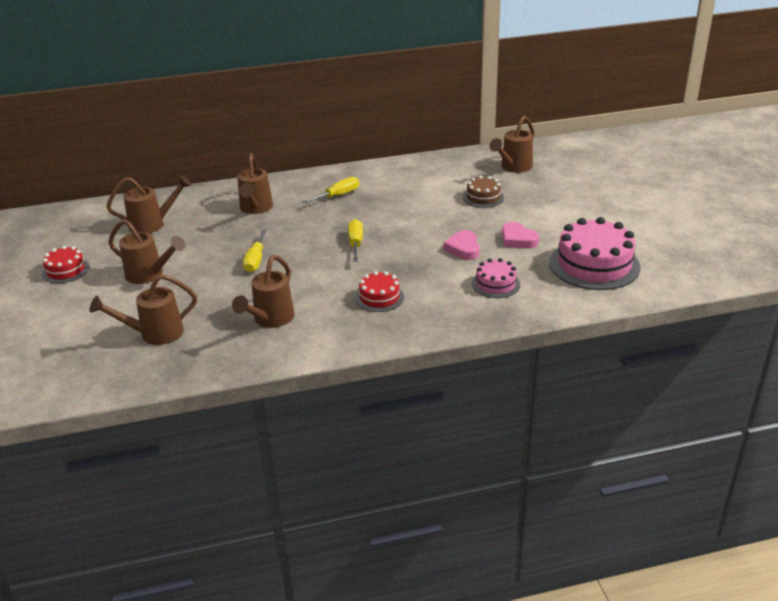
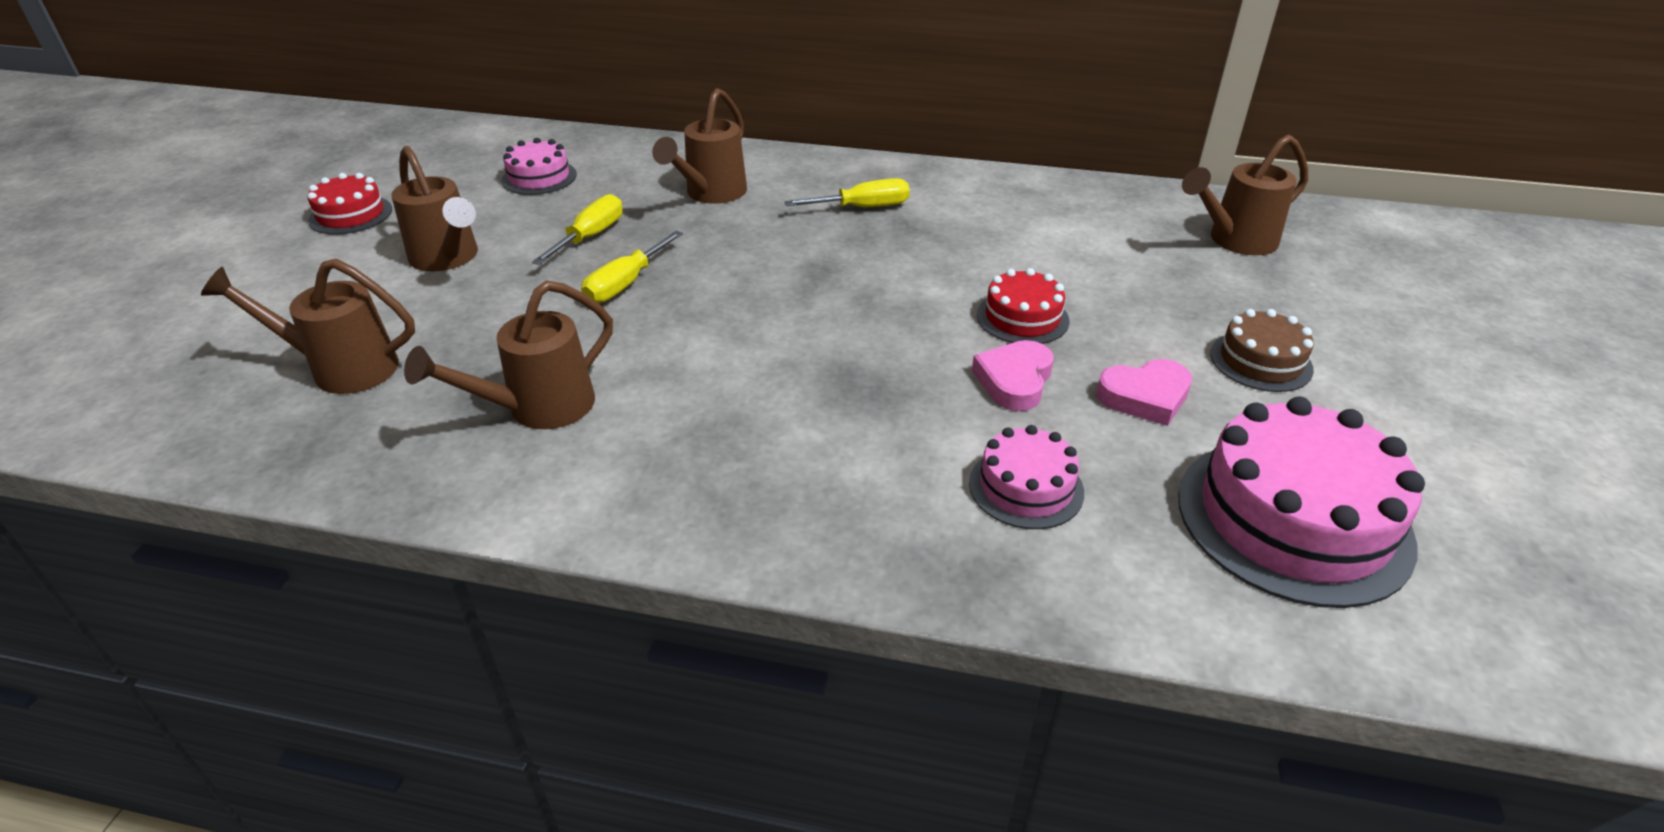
camera: 25 degrees right, 5 degrees up
brown watering can [107,175,192,233] -> pink cake [501,138,577,195]
yellow screwdriver [348,219,363,262] -> yellow screwdriver moved to [532,194,623,265]
red cake [355,271,404,312] -> red cake moved to [977,268,1069,344]
brown cake [463,175,504,208] -> brown cake moved to [1210,309,1314,392]
pink heart [502,222,539,248] -> pink heart turned 90 degrees counterclockwise [1096,359,1192,426]

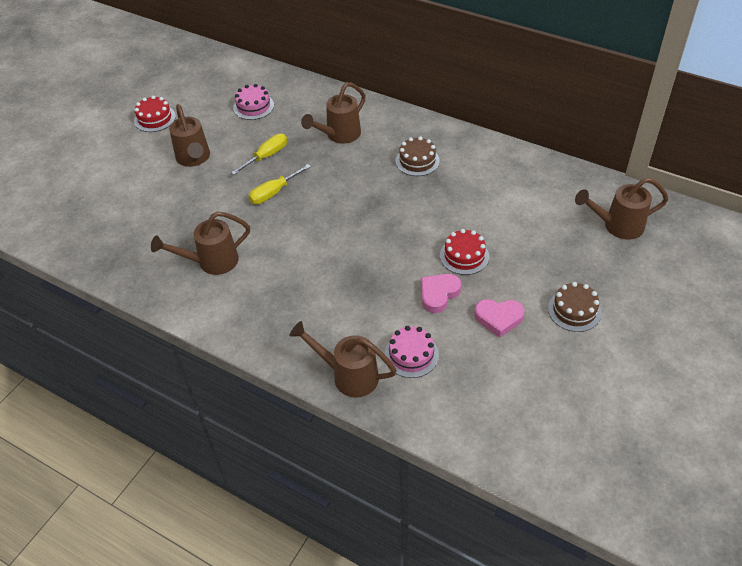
camera: 20 degrees right, 10 degrees up
brown watering can [201,259,415,394] -> brown watering can moved to [290,321,397,397]
yellow screwdriver [784,178,910,207] -> brown cake [395,136,440,176]
pink cake [1178,396,1425,608] -> none

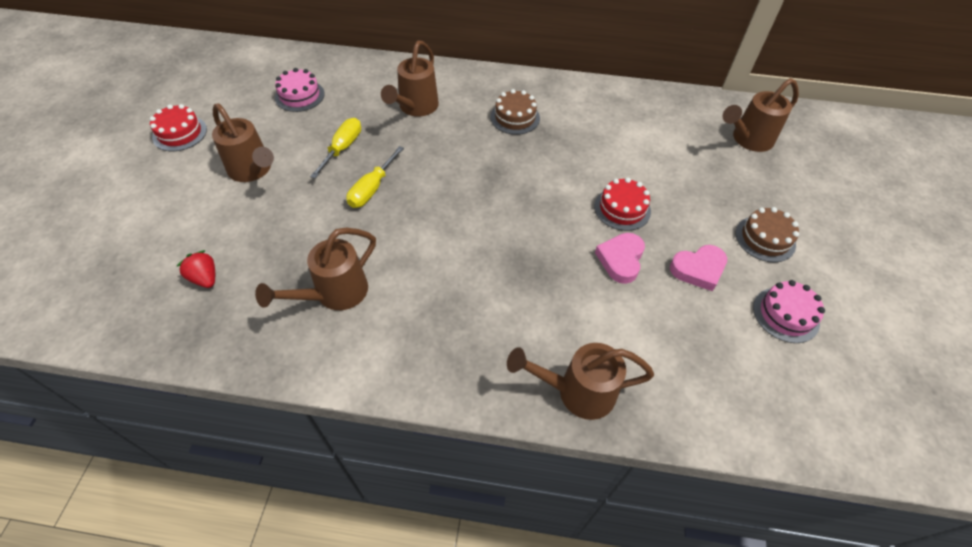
camera: 25 degrees left, 5 degrees up
pink cake [384,326,439,378] -> pink cake moved to [753,280,825,343]
none -> red strawberry [177,250,215,288]

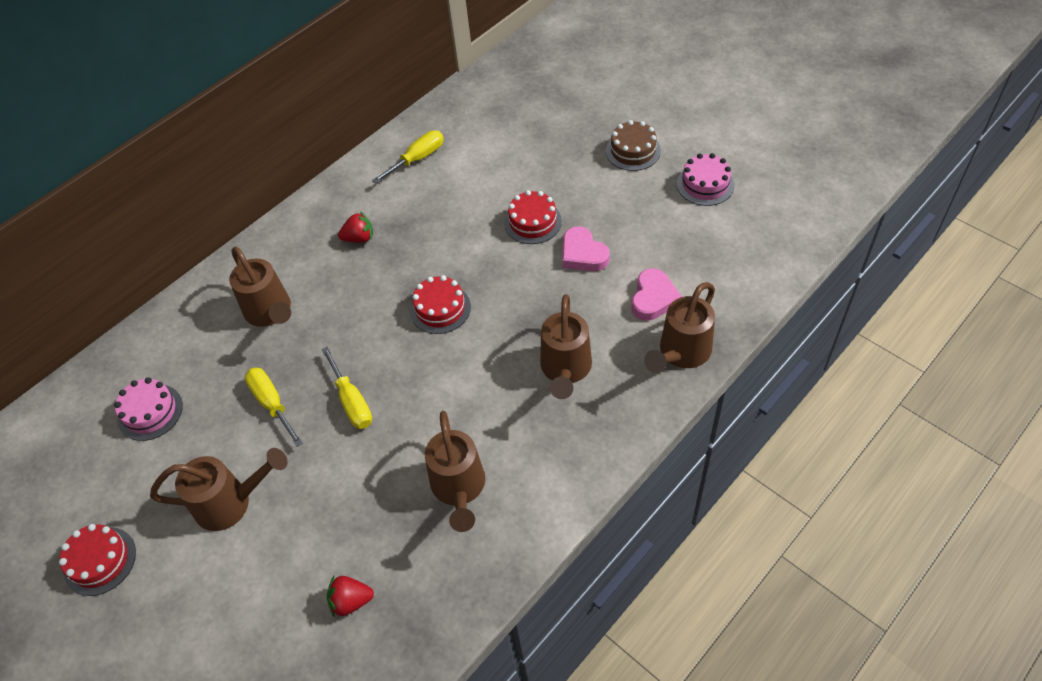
camera: 50 degrees left, 0 degrees up
brown cake [490,89,540,135] -> red strawberry [338,211,373,243]
pink heart [670,245,727,291] -> pink heart moved to [632,268,682,321]
brown watering can [723,78,799,152] -> brown watering can moved to [540,294,592,399]
none -> yellow screwdriver [372,130,444,184]
none -> red cake [410,275,471,334]

